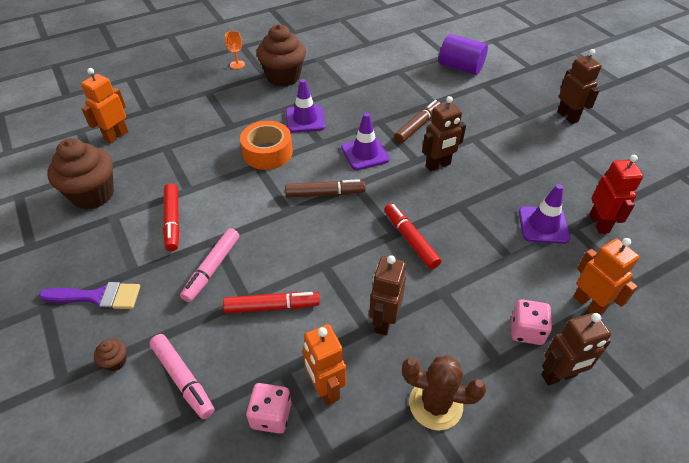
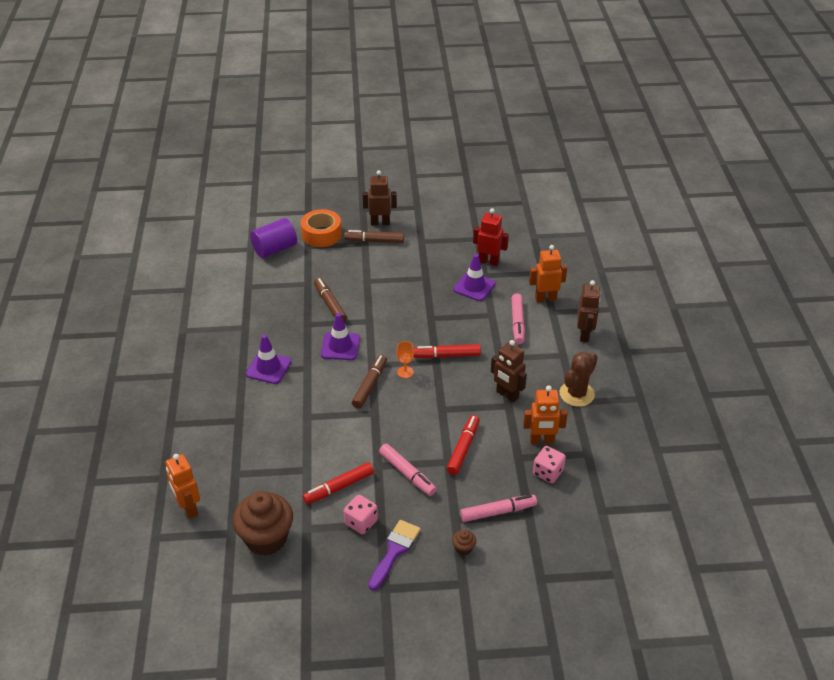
camera: 65 degrees left, 5 degrees down
red marker [163,183,180,251] -> red marker turned 135 degrees clockwise [303,462,374,504]
orange goblet [225,31,245,69] -> orange goblet moved to [396,341,414,378]
orange tape [240,121,293,170] -> orange tape moved to [301,209,342,247]
brown cupcake [257,24,306,87] -> none
brown robot [422,96,466,171] -> none
pink dice [511,299,552,345] -> pink dice moved to [344,495,378,535]
none -> brown marker [344,230,404,243]
none -> pink marker [512,293,525,344]

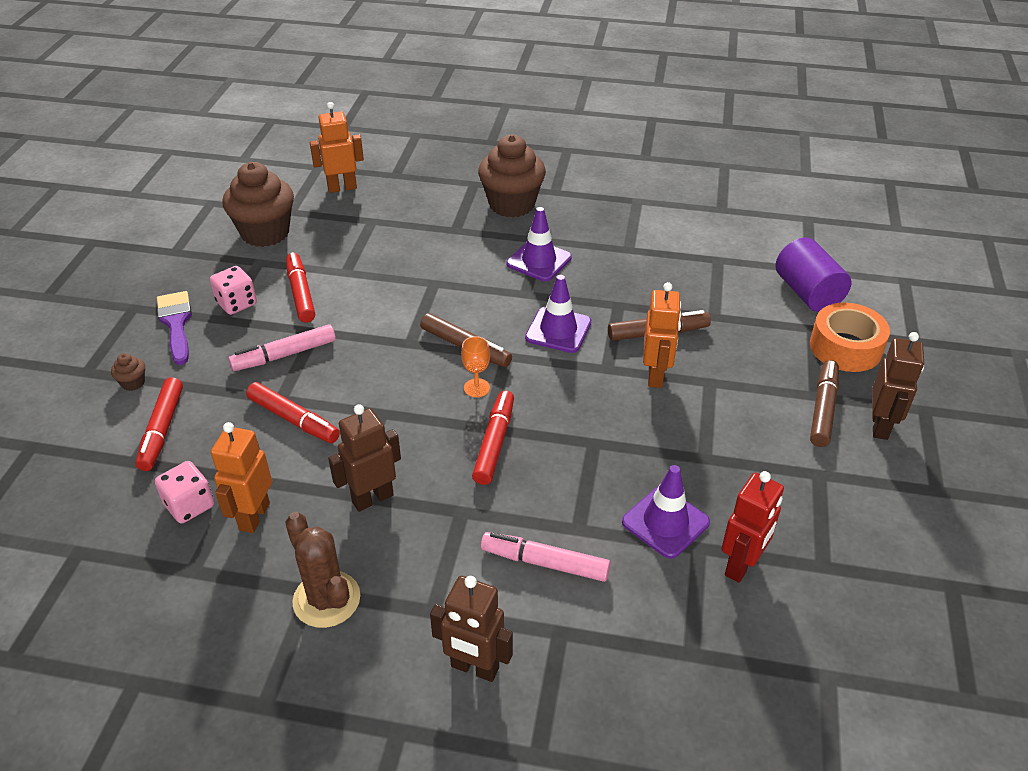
camera: 105 degrees right, 0 degrees up
purple brush [368,520,421,590] -> purple brush turned 150 degrees counterclockwise [157,291,192,365]
pink marker [460,495,537,522] -> red marker [135,377,183,471]
orange robot [529,245,567,302] -> orange robot moved to [643,282,681,388]
none -> brown cupcake [478,135,546,218]

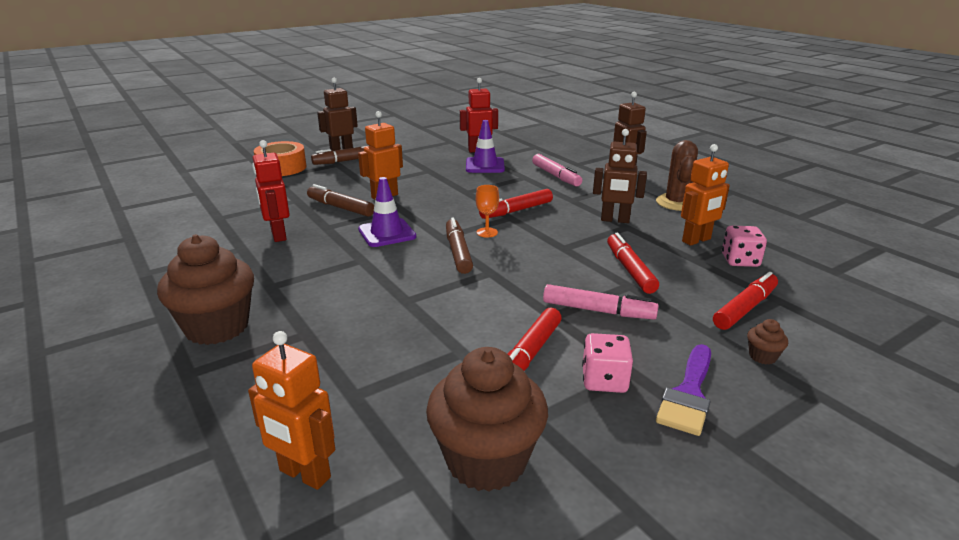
camera: 135 degrees left, 15 degrees down
purple traffic cone [506,207,572,281] -> none
purple cylinder [776,238,852,312] -> none
none -> red robot [252,140,290,242]

